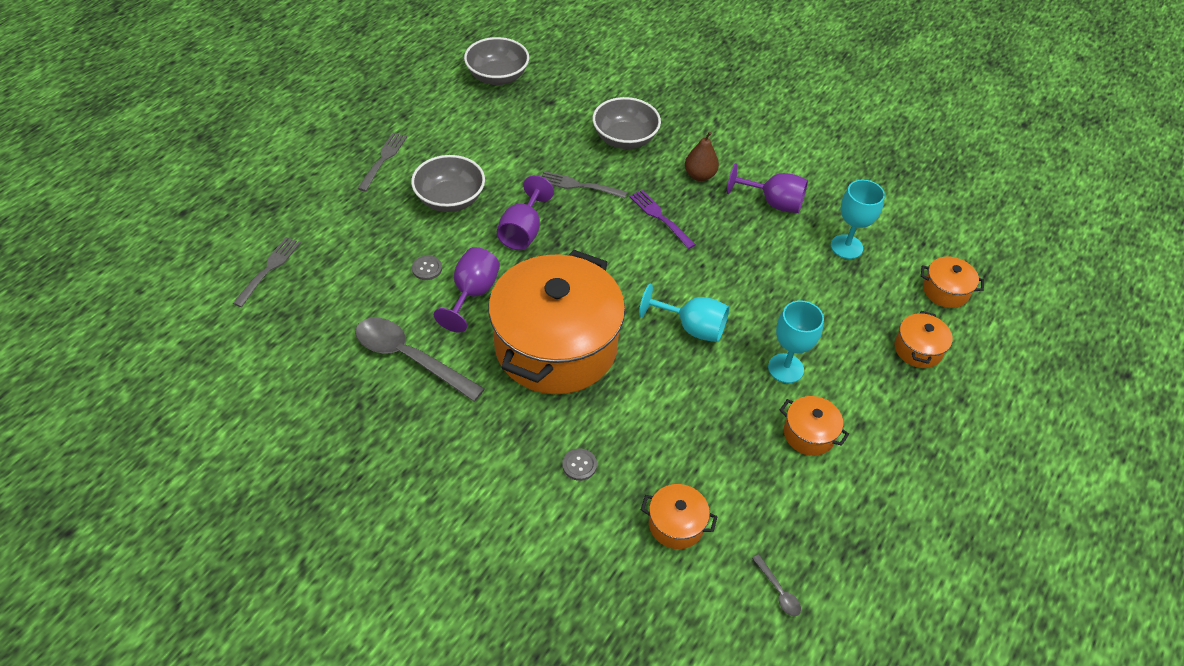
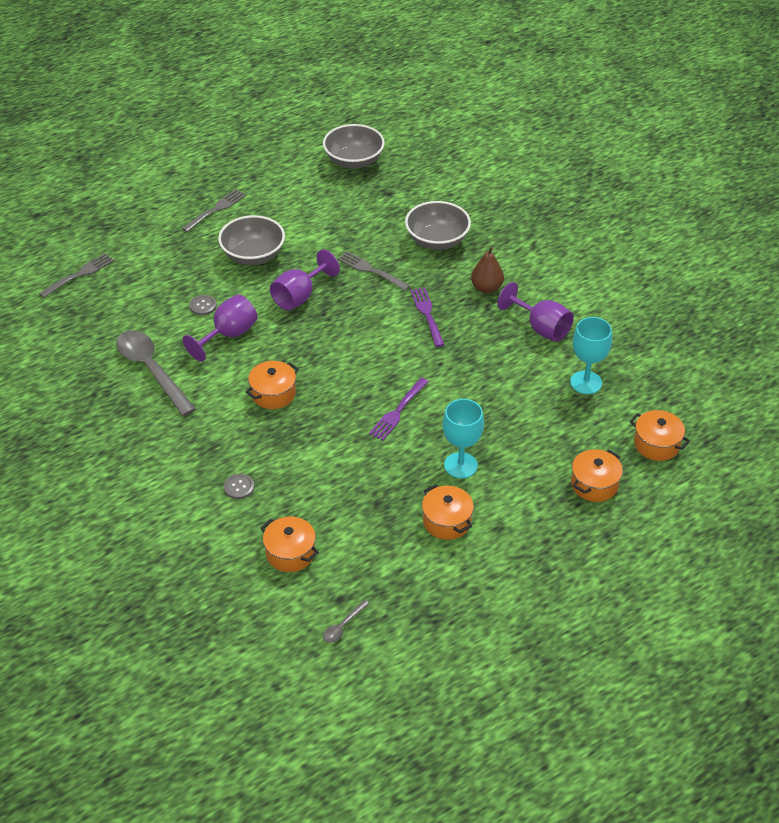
camera: 25 degrees right, 5 degrees down
orange pot [488,250,625,394] -> orange pot [246,361,299,409], size x0.40
turquoise goblet [639,284,729,342] -> purple fork [369,378,429,441]
grey spoon [752,554,801,616] -> grey spoon turned 45 degrees clockwise [323,600,369,643]

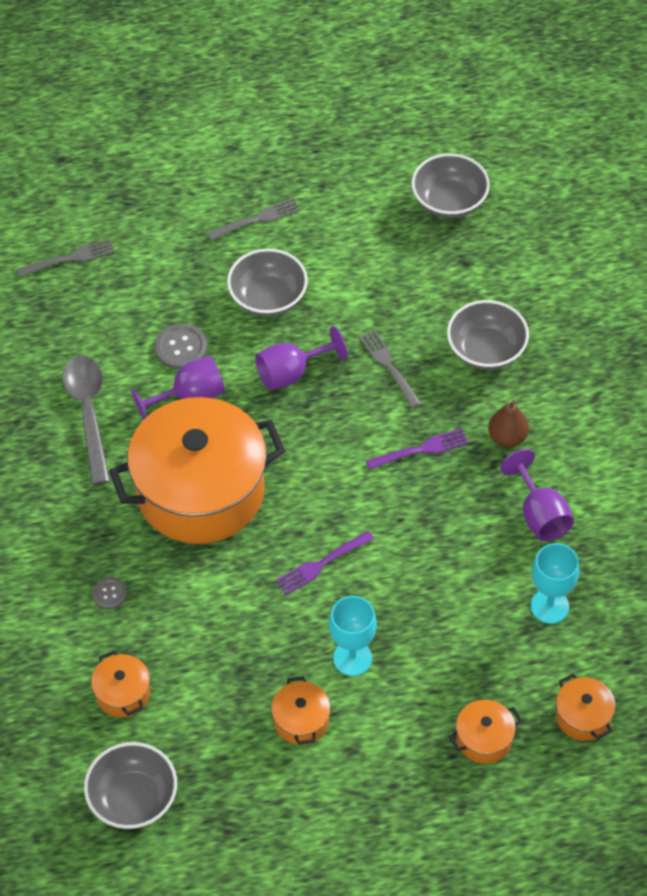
camera: 25 degrees right, 10 degrees up
grey button [189,295,217,315] -> grey button [155,324,208,370], size x1.65
orange pot [246,361,299,409] -> orange pot [109,397,285,544], size x2.48
grey spoon [323,600,369,643] -> grey bowl [84,742,177,829]
purple fork [410,287,445,347] -> purple fork turned 60 degrees clockwise [366,428,469,470]

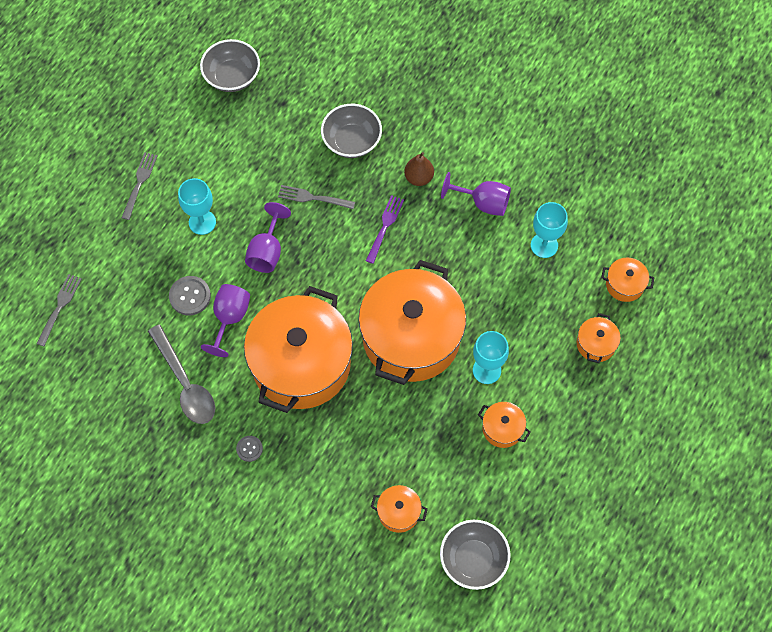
camera: 50 degrees left, 10 degrees up
grey spoon [62,356,110,485] -> grey spoon turned 150 degrees counterclockwise [148,325,215,424]
grey button [92,578,127,609] -> grey button moved to [236,436,263,462]
grey bowl [227,249,308,317] -> turquoise goblet [178,178,216,235]
purple fork [276,531,374,595] -> orange pot [359,260,466,385]

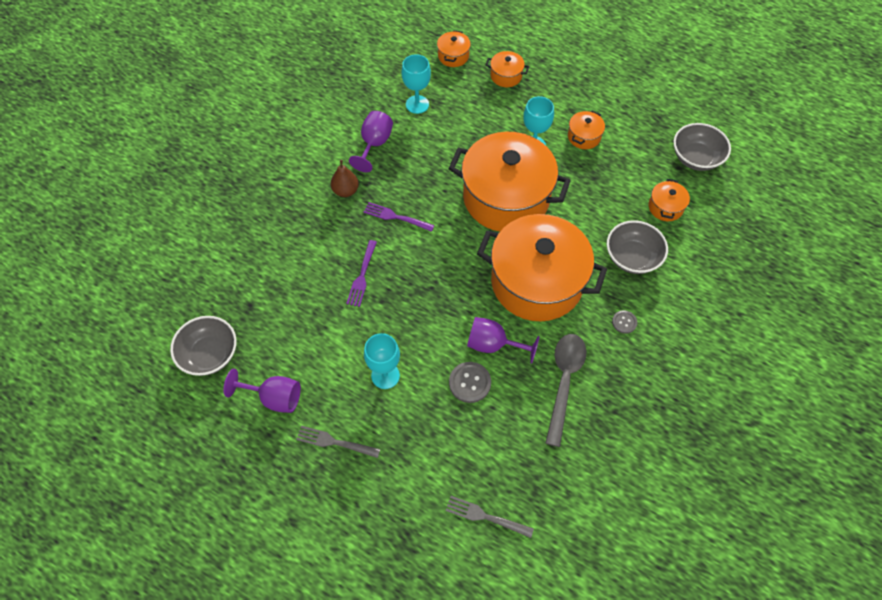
camera: 90 degrees left, 5 degrees down
grey spoon [148,325,215,424] -> grey spoon turned 45 degrees counterclockwise [545,334,587,447]
purple goblet [245,202,291,273] -> purple goblet moved to [224,369,301,413]
grey fork [278,185,355,209] -> purple fork [346,240,377,307]
grey bowl [321,104,382,158] -> grey bowl moved to [607,220,668,274]

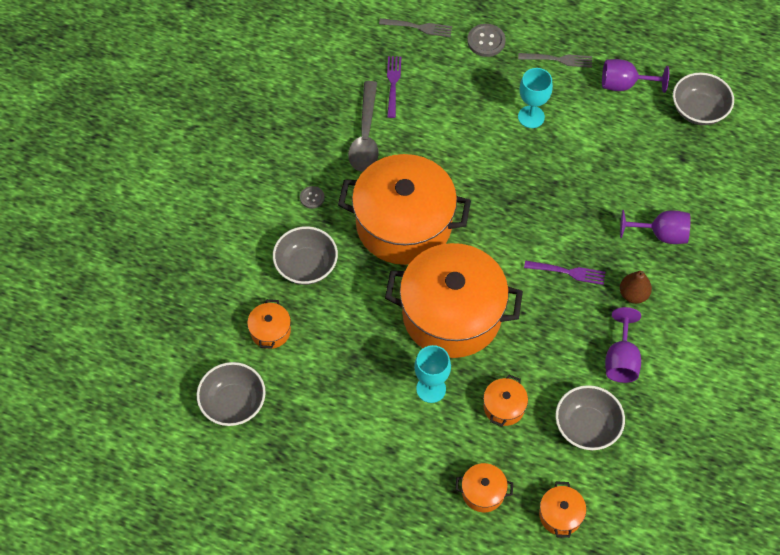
camera: 170 degrees right, 0 degrees up
purple fork [346,240,377,307] -> purple fork moved to [387,56,401,118]
turquoise goblet [402,54,431,114] -> grey bowl [555,385,625,450]
grey button [449,362,491,403] -> grey button moved to [467,24,506,57]
purple goblet [467,317,540,364] -> purple goblet moved to [620,210,690,244]
orange pot [568,110,605,149] -> orange pot moved to [483,375,528,426]

